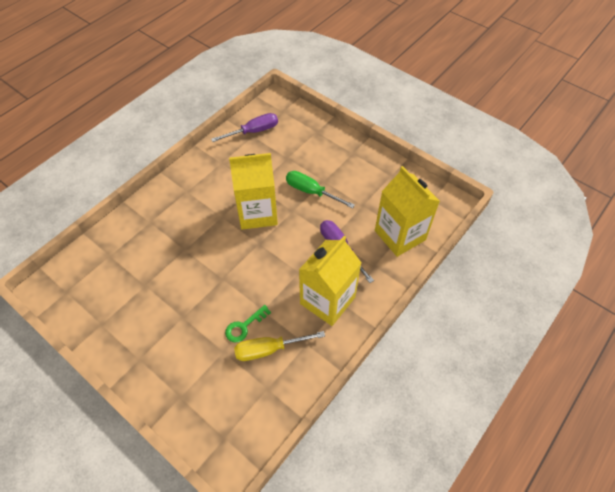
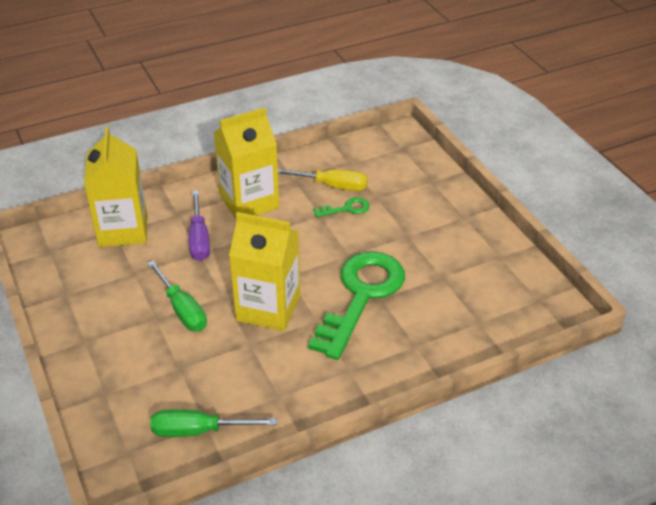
camera: 155 degrees left, 15 degrees down
purple screwdriver [211,113,278,142] -> green screwdriver [150,409,277,437]
none -> green key [308,251,405,360]

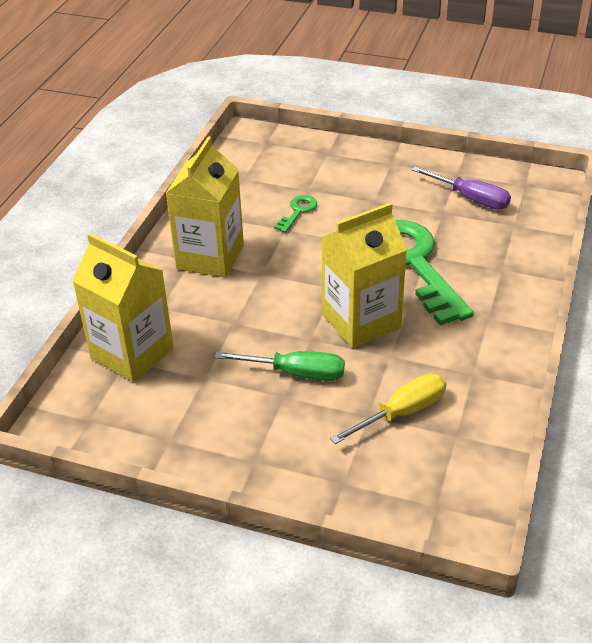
camera: 45 degrees left, 0 degrees up
green screwdriver [150,409,277,437] -> none
purple screwdriver [189,191,210,261] -> purple screwdriver moved to [411,166,511,210]
yellow screwdriver [278,169,368,191] -> yellow screwdriver moved to [330,373,446,444]

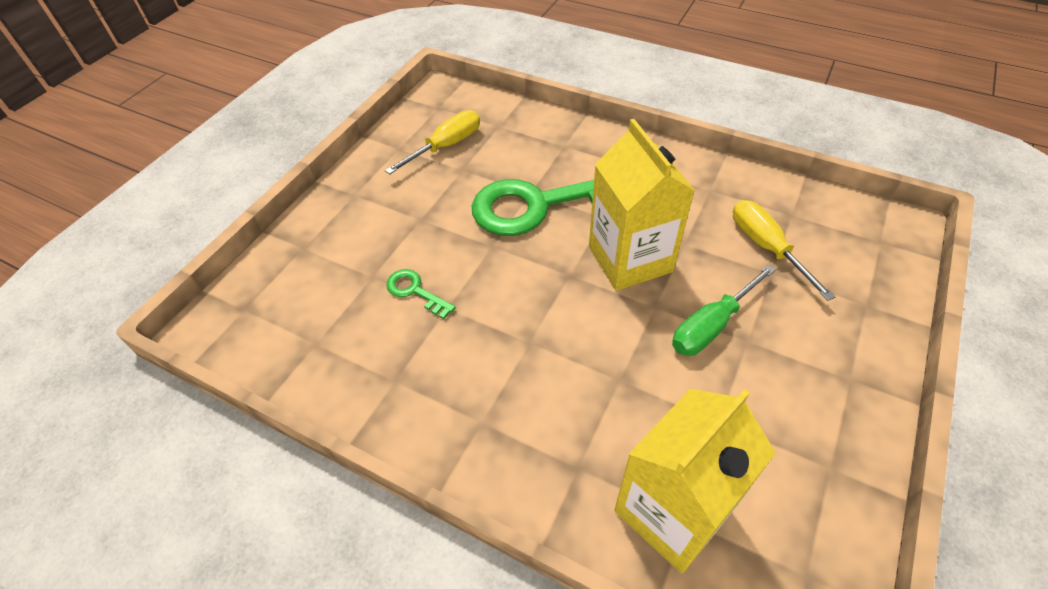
camera: 80 degrees left, 10 degrees up
yellow carton [166,136,244,278] -> none
green screwdriver [214,351,345,381] -> green screwdriver turned 150 degrees counterclockwise [672,265,776,356]
purple screwdriver [411,166,511,210] -> yellow screwdriver [385,110,480,175]

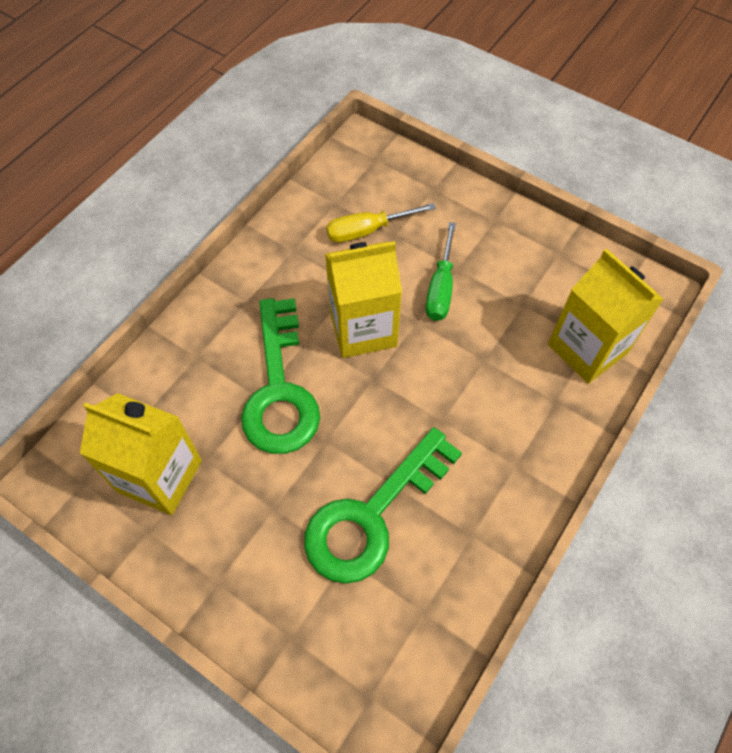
camera: 85 degrees left, 10 degrees up
yellow screwdriver [385,110,480,175] -> yellow carton [80,393,202,515]
green key [386,269,456,319] -> green key [304,427,462,584], size x2.41
green screwdriver [672,265,776,356] -> green screwdriver turned 45 degrees clockwise [426,222,456,321]

